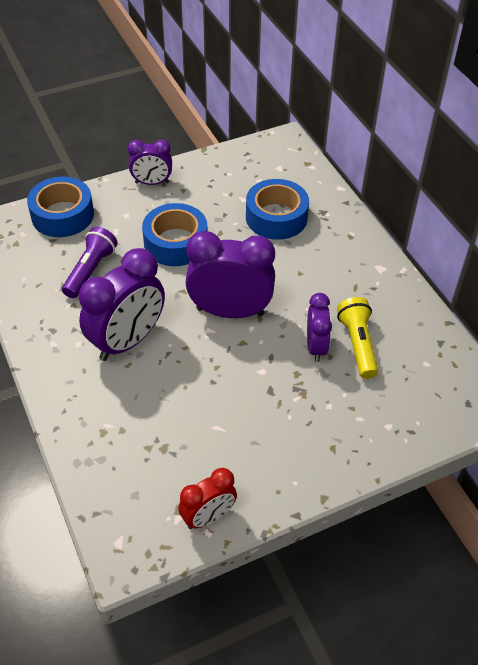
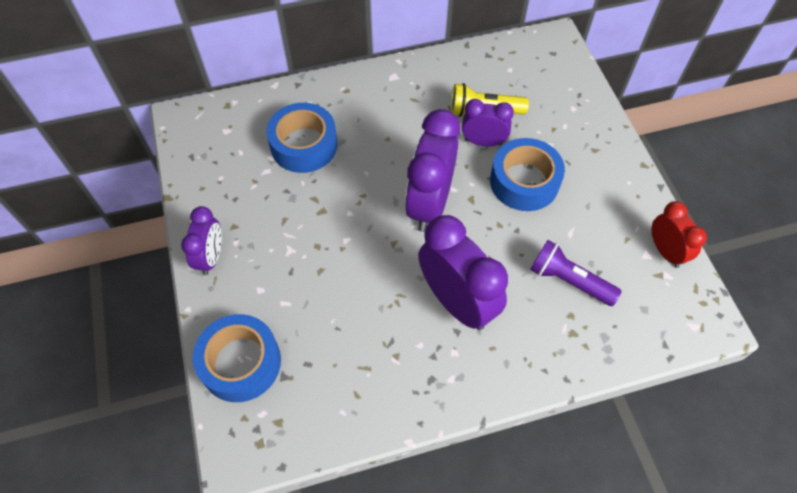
camera: 80 degrees left, 10 degrees up
purple flashlight [62,227,118,298] -> purple flashlight moved to [530,240,622,306]
blue tape [142,203,208,266] -> blue tape moved to [490,138,565,211]

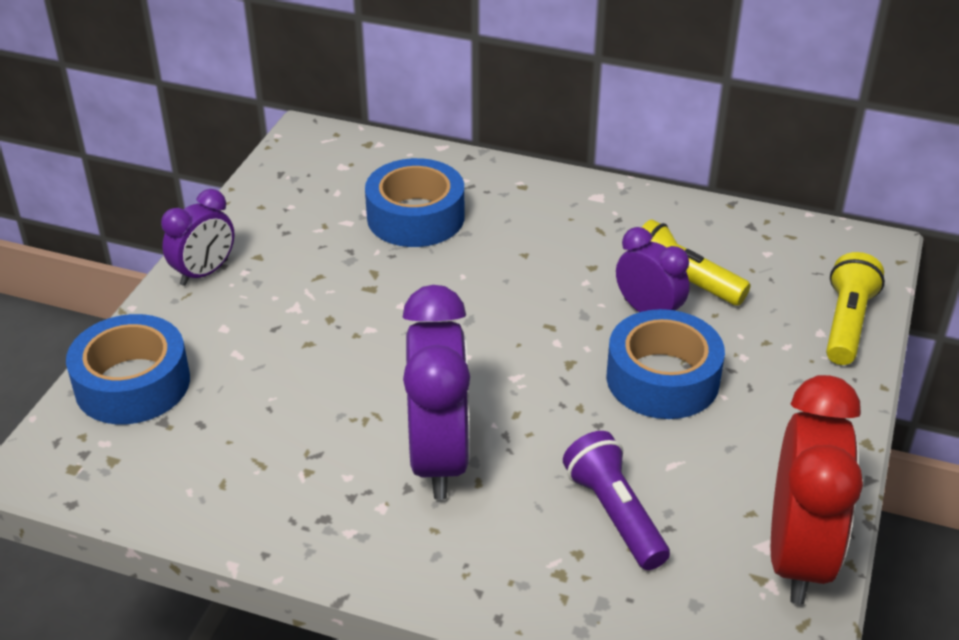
camera: 35 degrees right, 20 degrees down
purple clock [405,109,460,232] -> none
red clock [652,201,707,268] -> red clock [771,375,863,604], size x1.75
none -> yellow flashlight [826,252,885,365]

